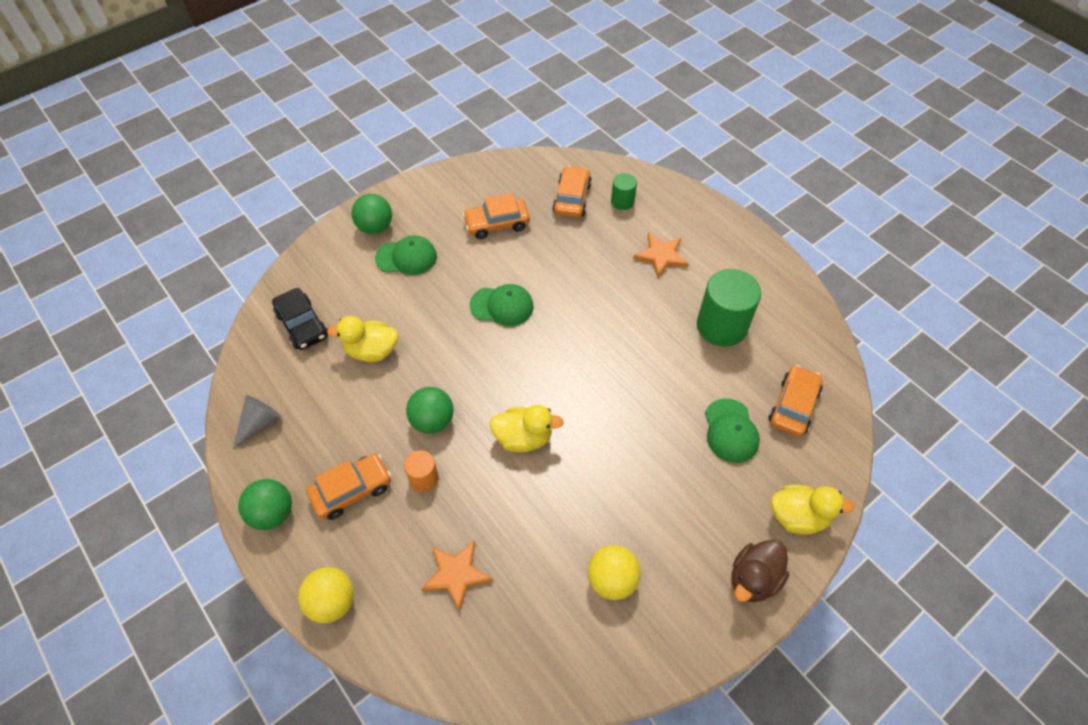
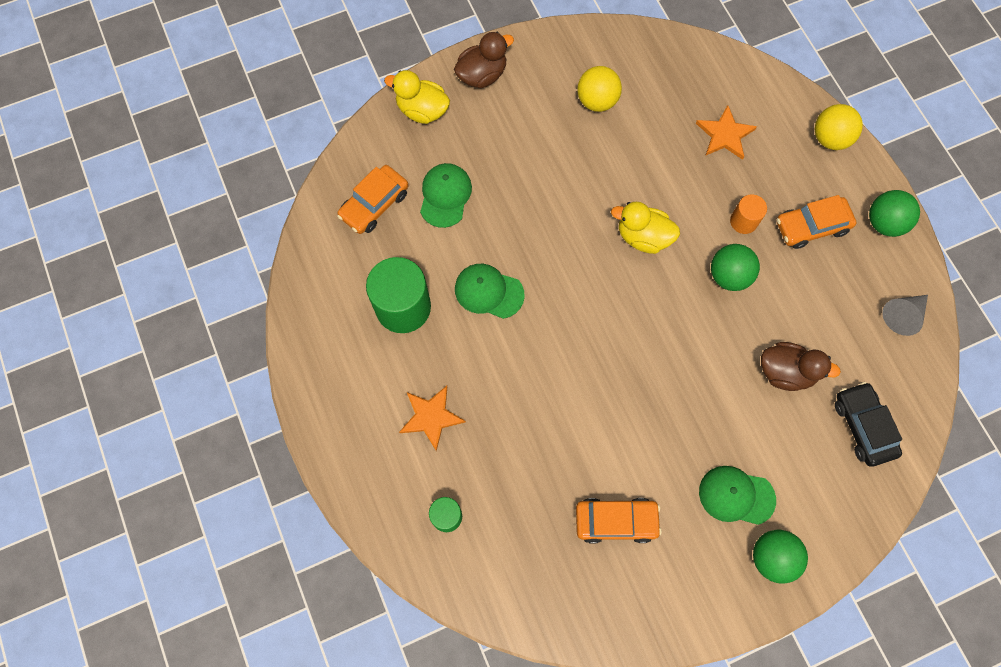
camera: 165 degrees left, 15 degrees up
yellow duck [327,316,398,362] -> brown duck [761,342,841,391]
green cap [470,284,534,326] -> green cap moved to [455,264,525,319]
orange car [552,166,592,218] -> none

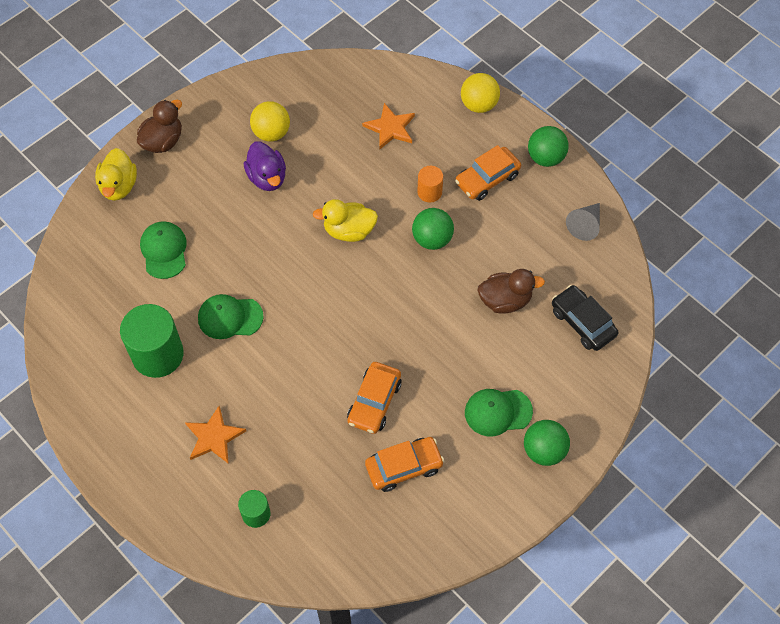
camera: 20 degrees left, 10 degrees down
orange car [337,165,408,234] -> orange car moved to [347,362,402,434]
yellow duck [384,70,450,124] -> yellow duck turned 90 degrees counterclockwise [95,148,137,201]
none -> purple duck [244,141,286,191]

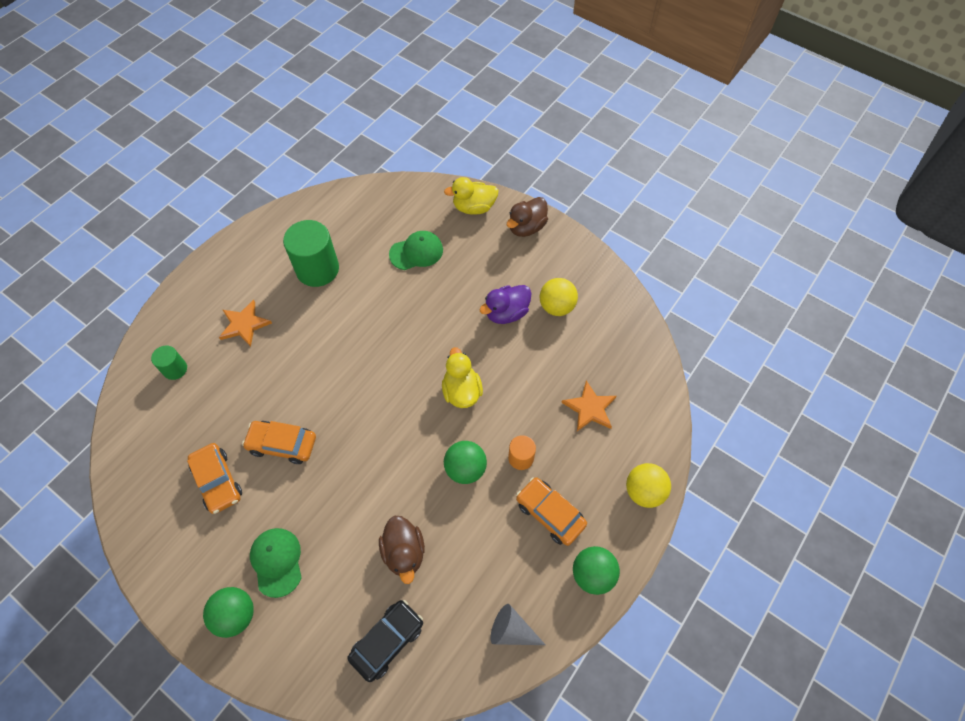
camera: 80 degrees right, 0 degrees up
brown duck [137,100,182,153] -> brown duck turned 105 degrees clockwise [507,197,548,237]
green cap [198,294,264,339] -> none

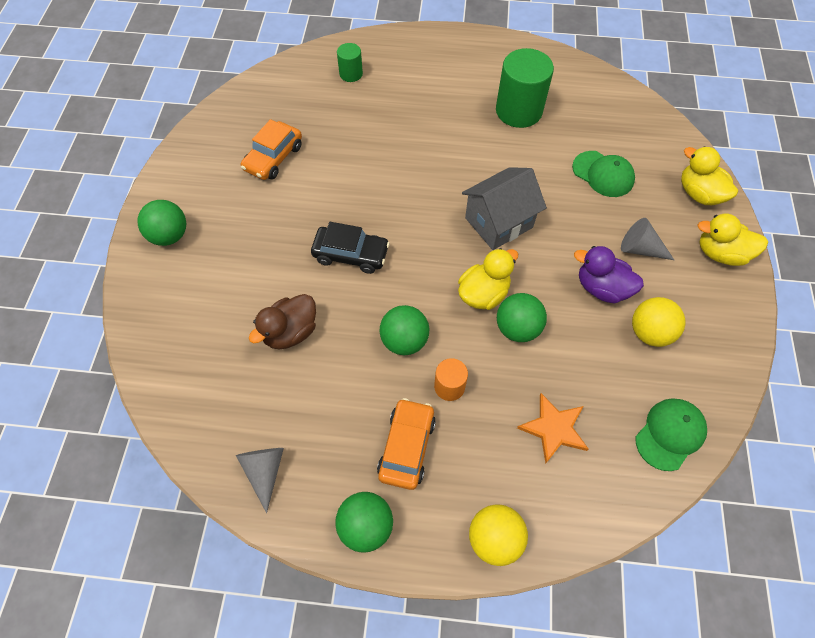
camera: 60 degrees right, 0 degrees up
orange star [219,300,272,347] -> none
orange car [242,421,316,464] -> none
green cap [250,528,302,598] -> green cap moved to [635,398,707,471]
black car [347,600,423,682] -> black car moved to [311,222,390,274]
brown duck [507,197,548,237] -> yellow duck [697,213,768,266]
none -> grey house [462,167,547,250]
none -> green ball [497,293,547,342]
none -> grey cone [621,218,674,260]

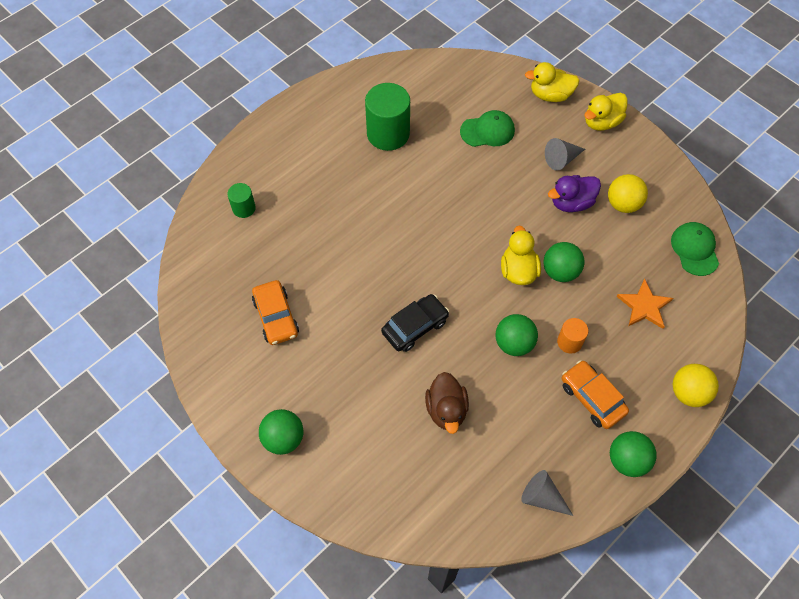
camera: 50 degrees left, 0 degrees up
grey house [462,167,547,250] -> none

